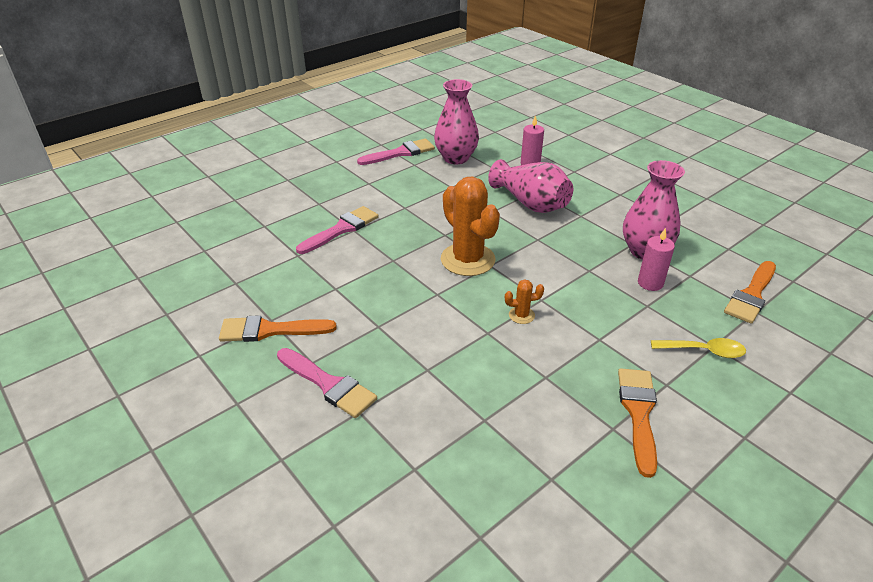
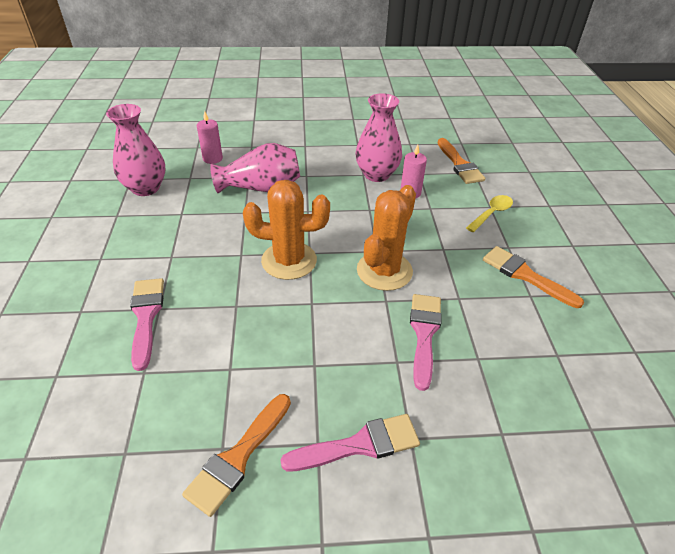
camera: 55 degrees left, 5 degrees up
pink brush [357,139,435,165] -> pink brush moved to [410,294,442,391]
orange cactus [505,279,544,324] -> orange cactus [357,185,416,291], size x2.32

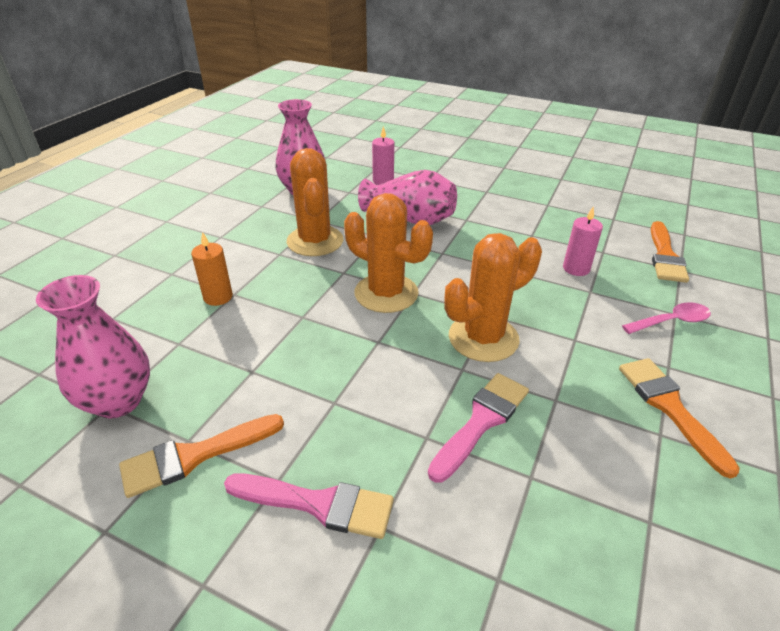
camera: 30 degrees right, 5 degrees down
pink brush [130,278,164,371] -> orange candle [191,232,233,306]
pink vase [356,93,402,182] -> pink vase moved to [36,275,150,418]
yellow spoon [466,195,513,232] -> pink spoon [622,302,711,334]
none -> orange cactus [287,148,343,256]

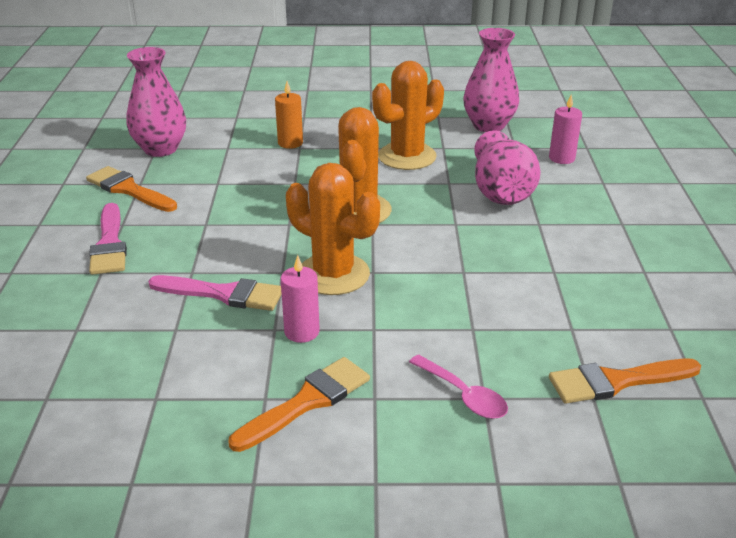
camera: 65 degrees right, 5 degrees down
pink candle [563,207,603,276] -> pink candle moved to [281,255,320,343]

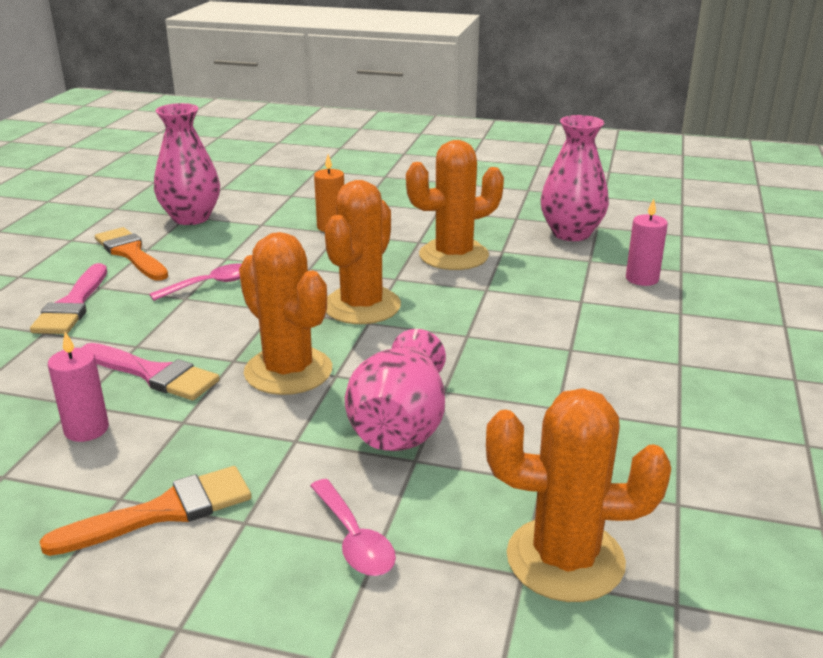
camera: 15 degrees right, 5 degrees down
pink candle [281,255,320,343] -> pink candle moved to [48,332,109,442]
pink vase [474,130,540,205] -> pink vase moved to [345,329,446,451]
orange brush [549,359,701,403] -> orange cactus [486,388,671,602]
none -> pink spoon [149,263,242,301]

